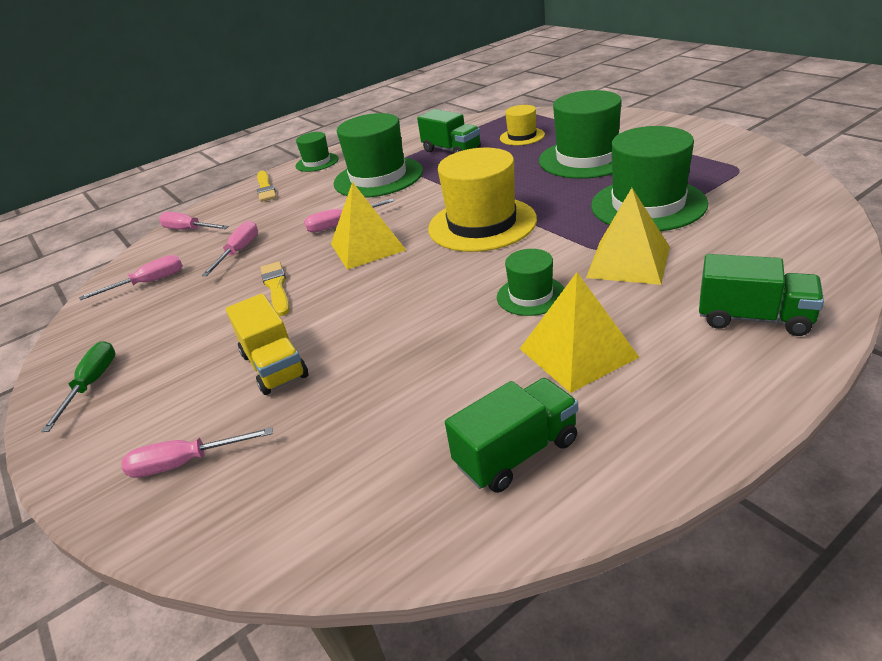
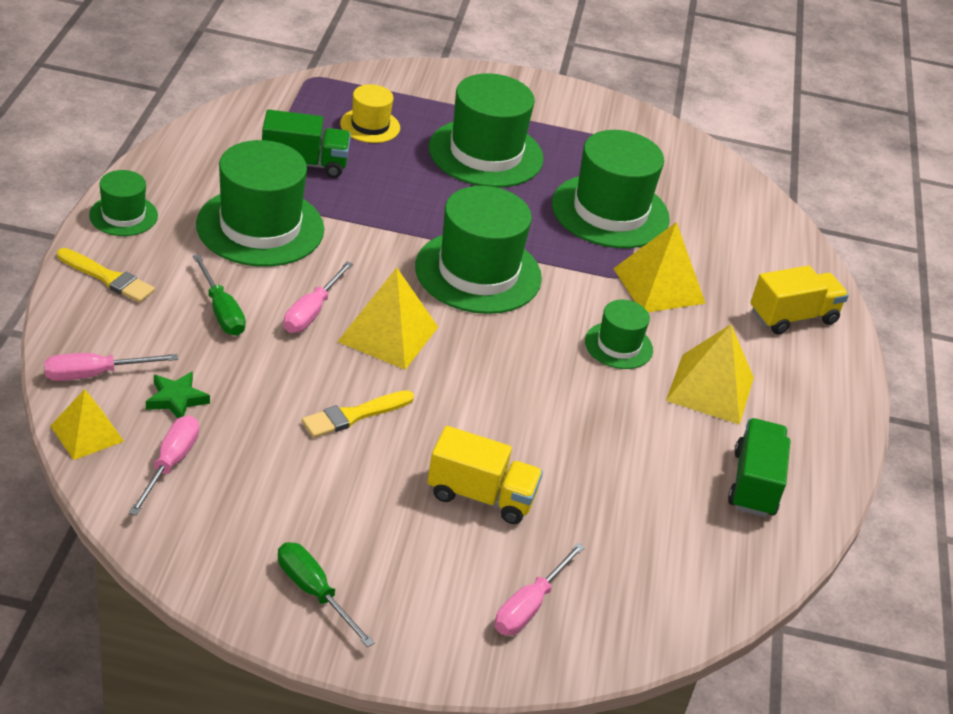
camera: 55 degrees left, 5 degrees up
pink screwdriver [201,221,258,276] -> none
yellow brush [261,261,290,316] -> yellow brush turned 60 degrees counterclockwise [302,390,414,438]
yellow hat [428,148,537,252] -> green hat [415,186,542,314]
green truck [699,254,824,336] -> yellow truck [750,266,849,334]
none -> yellow pyramid [50,389,124,460]
none -> green star [146,371,210,418]
none -> green screwdriver [193,254,246,336]

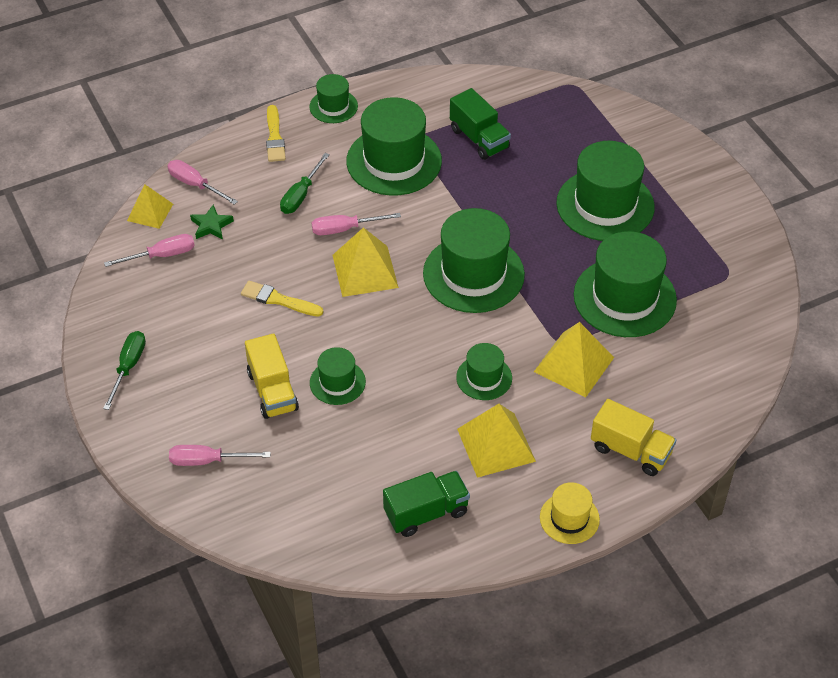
camera: 60 degrees right, 10 degrees up
yellow hat [340,84,400,143] -> yellow hat moved to [540,482,600,544]
none -> green hat [310,347,366,405]

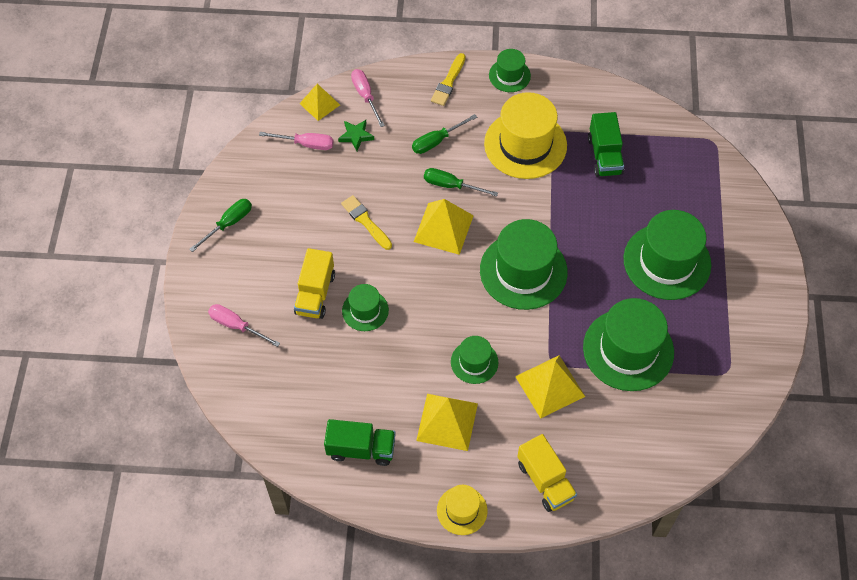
camera: 30 degrees right, 10 degrees up
pink screwdriver [311,213,401,235] -> green screwdriver [424,168,498,197]
green hat [346,97,442,196] -> yellow hat [484,92,567,179]

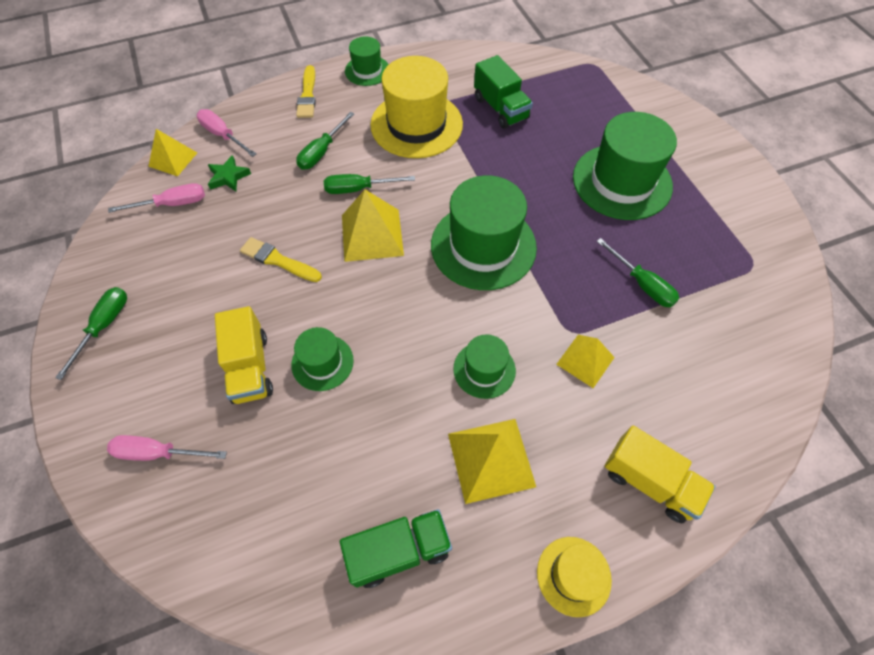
camera: 25 degrees left, 0 degrees up
yellow pyramid [515,355,585,418] -> yellow pyramid [556,335,615,388], size x0.64
green hat [583,298,674,391] -> green screwdriver [596,238,679,307]

